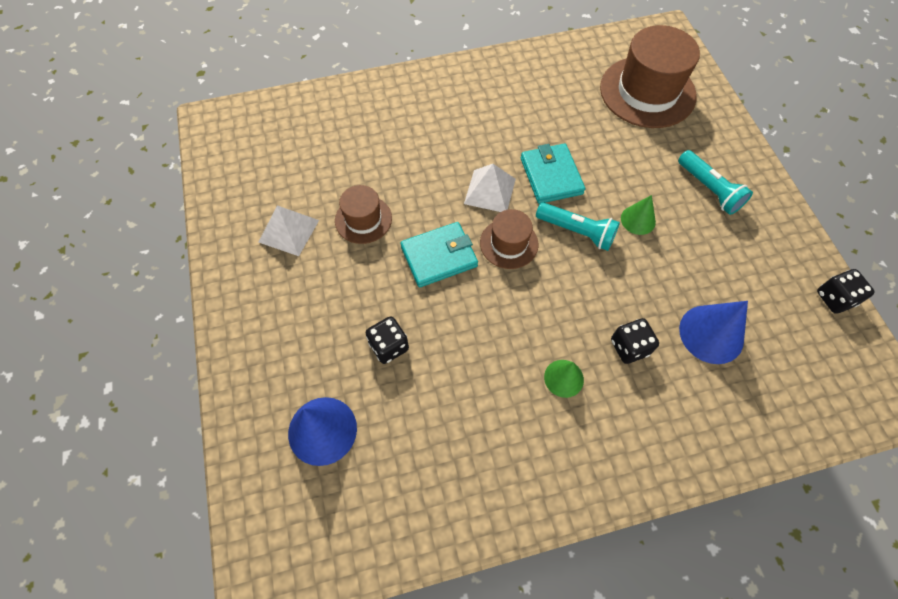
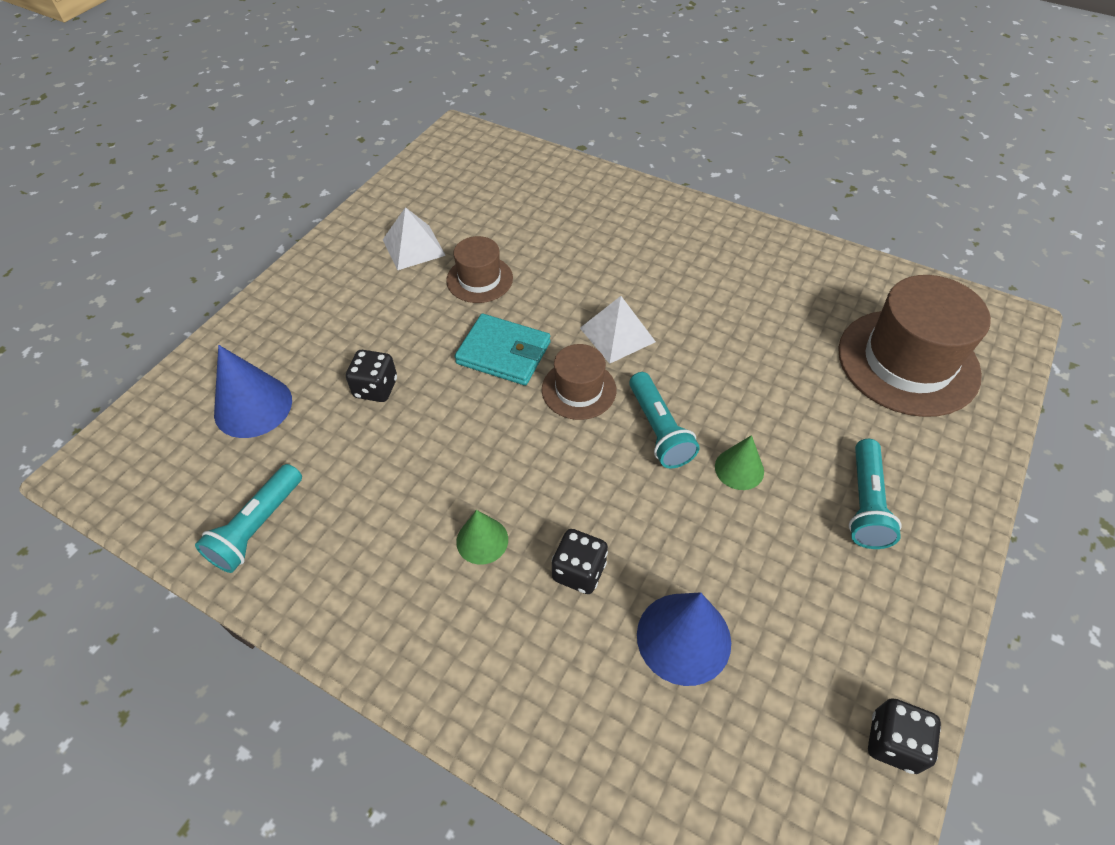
camera: 45 degrees right, 10 degrees down
turquoise wallet [521,144,585,204] -> none
none -> turquoise flashlight [195,464,302,573]

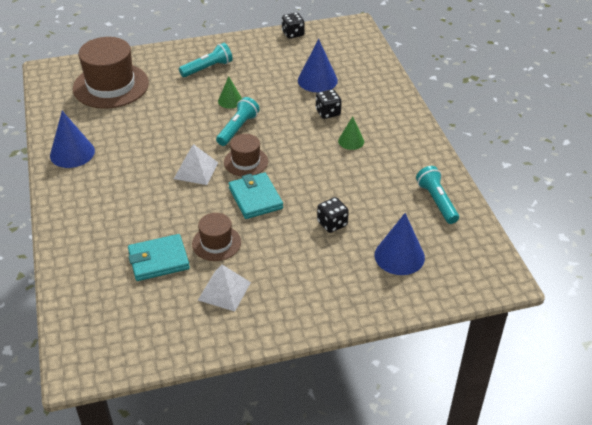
camera: 135 degrees left, 10 degrees down
turquoise flashlight [195,464,302,573] -> turquoise flashlight turned 90 degrees counterclockwise [416,166,459,224]
none -> blue cone [50,111,95,168]
none -> turquoise wallet [128,234,190,281]

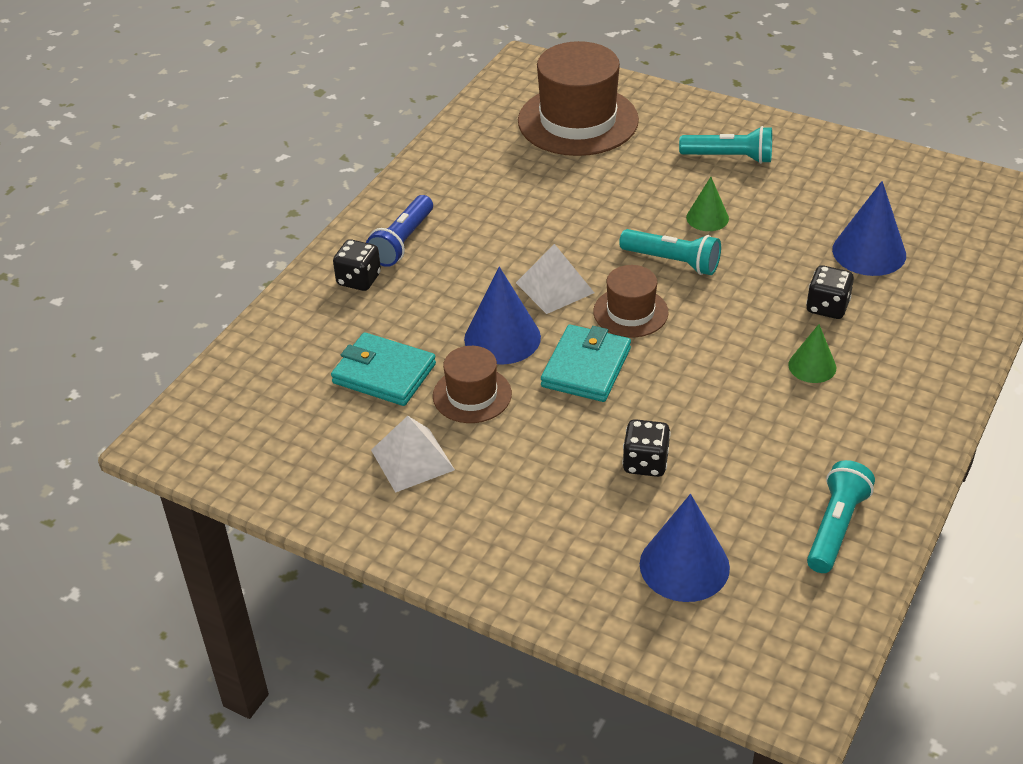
camera: 45 degrees right, 0 degrees up
blue cone [50,111,95,168] -> blue cone moved to [464,267,541,365]
turquoise flashlight [216,97,260,146] -> turquoise flashlight turned 45 degrees clockwise [619,229,721,275]
black dice [282,12,305,39] -> black dice moved to [333,239,381,291]
none -> blue flashlight [366,195,433,267]

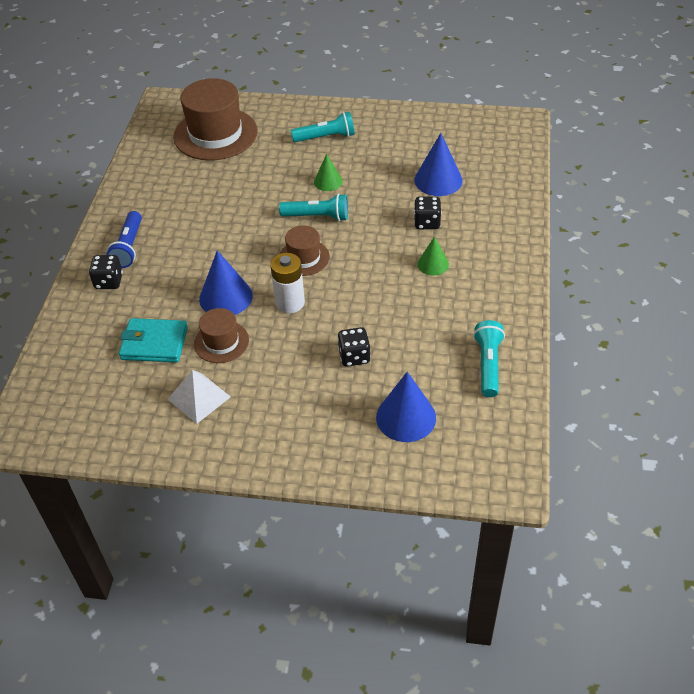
camera: 20 degrees left, 5 degrees up
white pyramid [516,244,594,314] -> none
turquoise wallet [541,325,631,402] -> white battery [270,253,305,313]

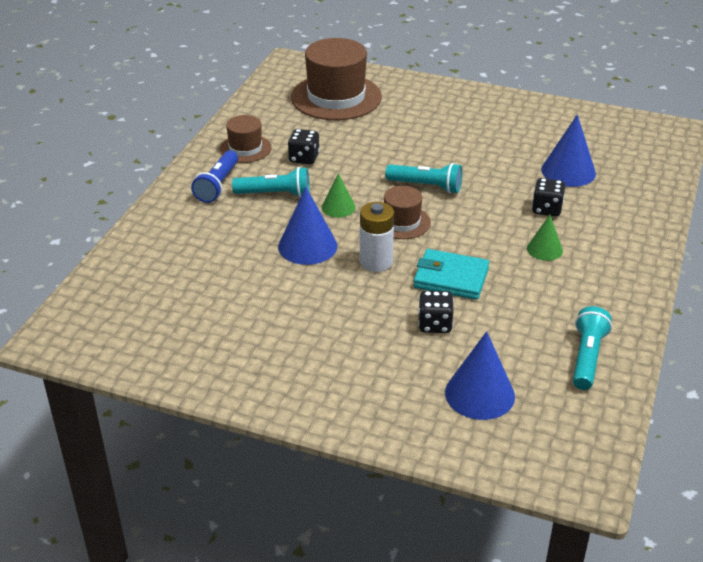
camera: 10 degrees right, 10 degrees down
black dice [89,255,123,289] -> black dice moved to [288,129,320,165]
turquoise wallet [119,318,188,363] -> turquoise wallet moved to [413,249,489,300]
white pyramid [168,370,231,424] -> none
brown hat [194,308,249,363] -> brown hat moved to [219,115,272,163]
turquoise flashlight [291,112,355,142] -> turquoise flashlight moved to [232,167,310,198]
green cone [314,154,343,191] -> green cone moved to [322,173,356,217]

